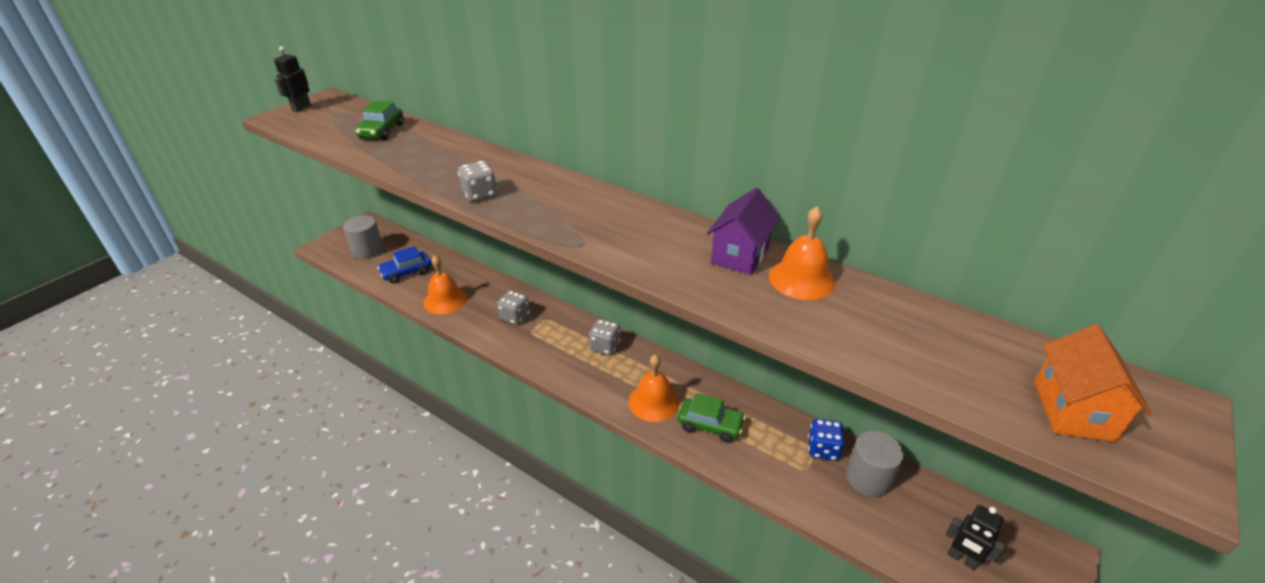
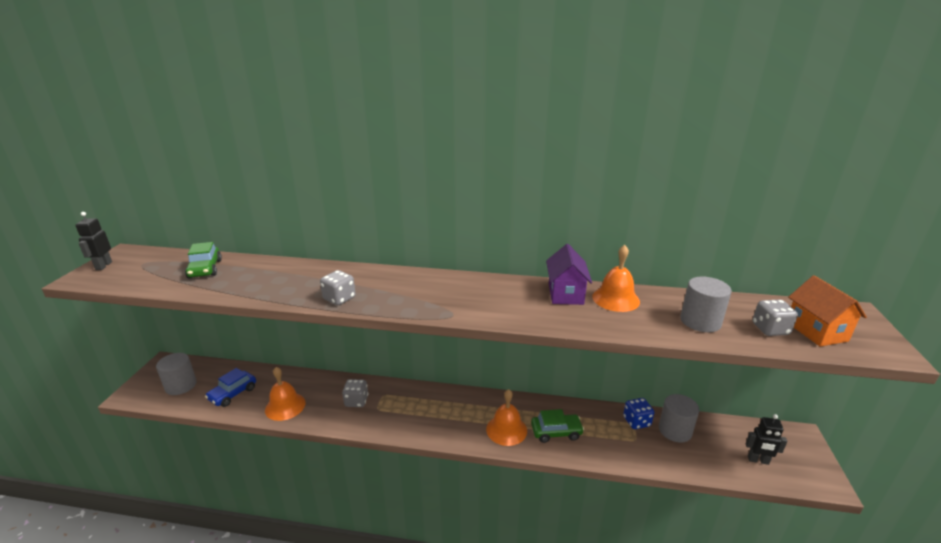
camera: 25 degrees left, 10 degrees down
grey dice [589,319,620,355] -> grey dice moved to [753,300,798,336]
none -> grey cylinder [680,276,732,332]

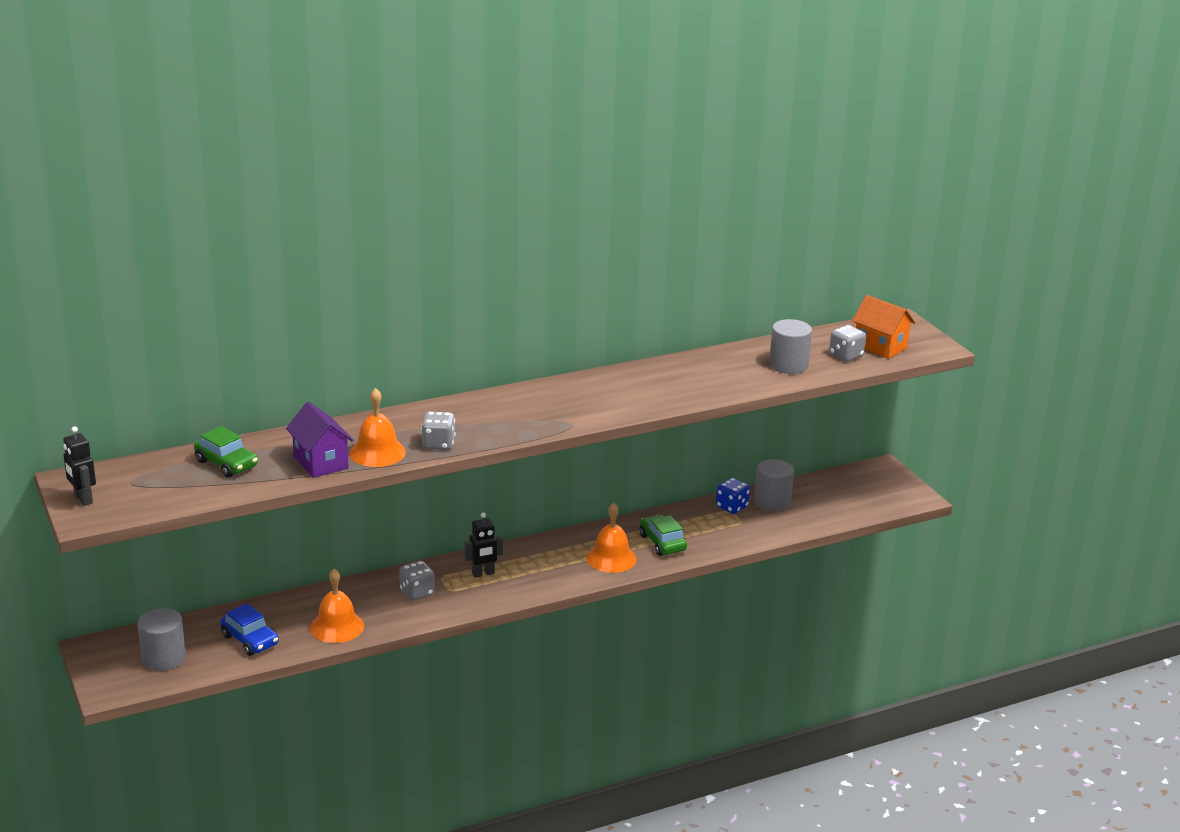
camera: 35 degrees left, 0 degrees up
blue car [205,368,256,407] -> blue car turned 45 degrees counterclockwise [220,603,279,656]
green car [531,409,584,443] -> green car turned 75 degrees counterclockwise [639,515,687,556]
purple house [546,244,592,305] -> purple house moved to [286,401,353,478]
orange bell [592,245,640,312] -> orange bell moved to [349,388,406,467]
black robot [746,414,787,465] -> black robot moved to [465,512,503,578]

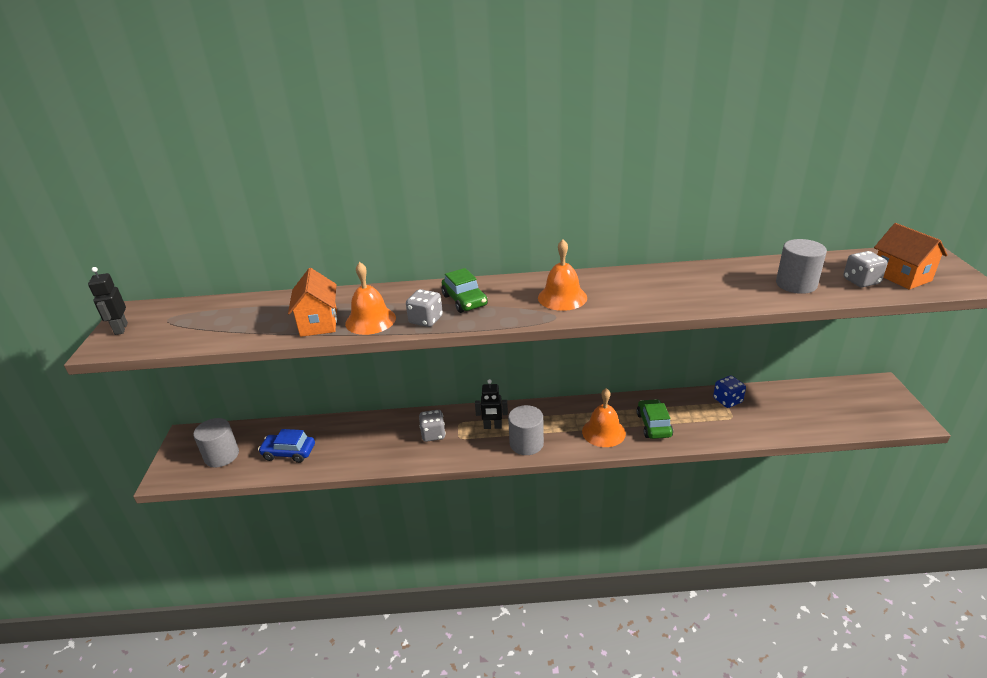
camera: 25 degrees right, 5 degrees up
green car [194,426,258,478] -> green car moved to [442,268,488,313]
blue car [220,603,279,656] -> blue car turned 120 degrees clockwise [258,429,315,463]
purple house [286,401,353,478] -> orange house [288,268,337,337]
orange bell [310,569,364,643] -> orange bell moved to [538,239,587,311]
grey cylinder [754,459,794,511] -> grey cylinder moved to [508,405,544,455]

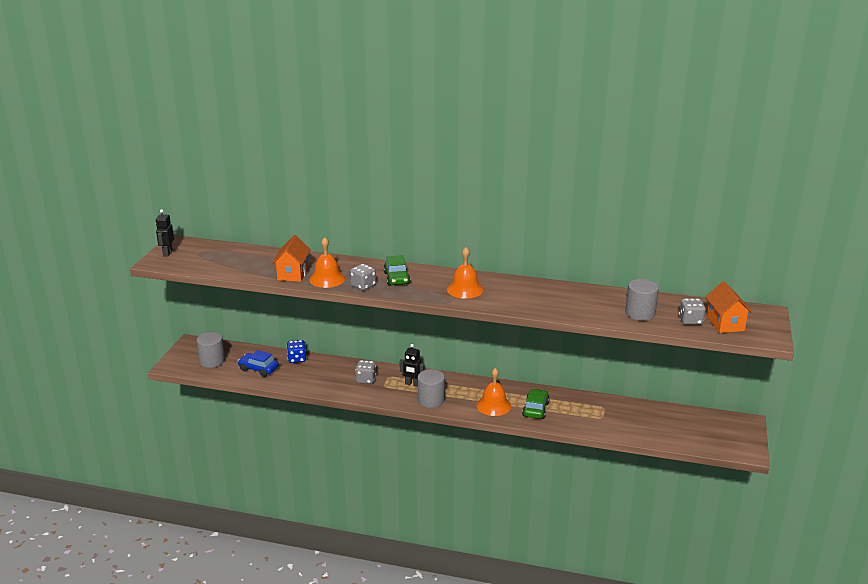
camera: 15 degrees right, 5 degrees down
blue dice [713,376,746,408] -> blue dice moved to [287,340,306,363]

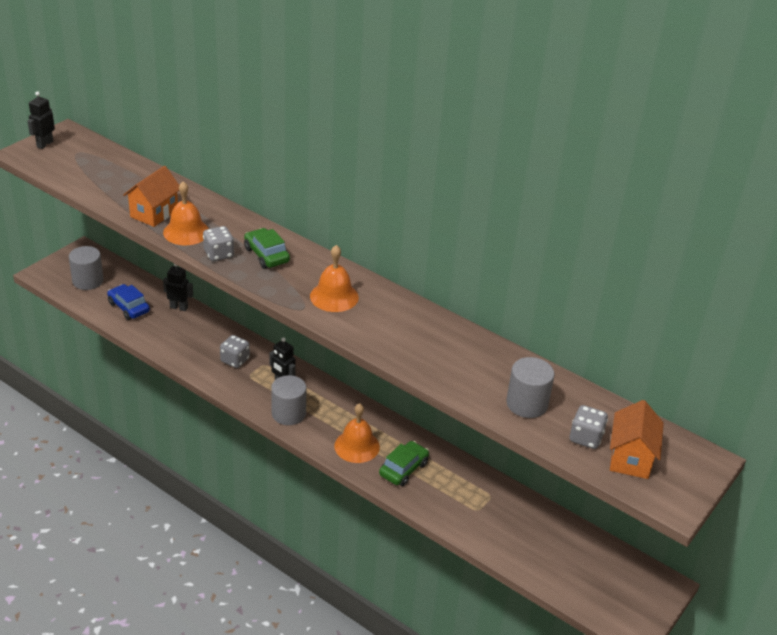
camera: 20 degrees right, 10 degrees up
blue dice [287,340,306,363] -> black robot [163,264,193,311]
green car [383,255,411,286] -> green car turned 135 degrees clockwise [244,228,290,269]

